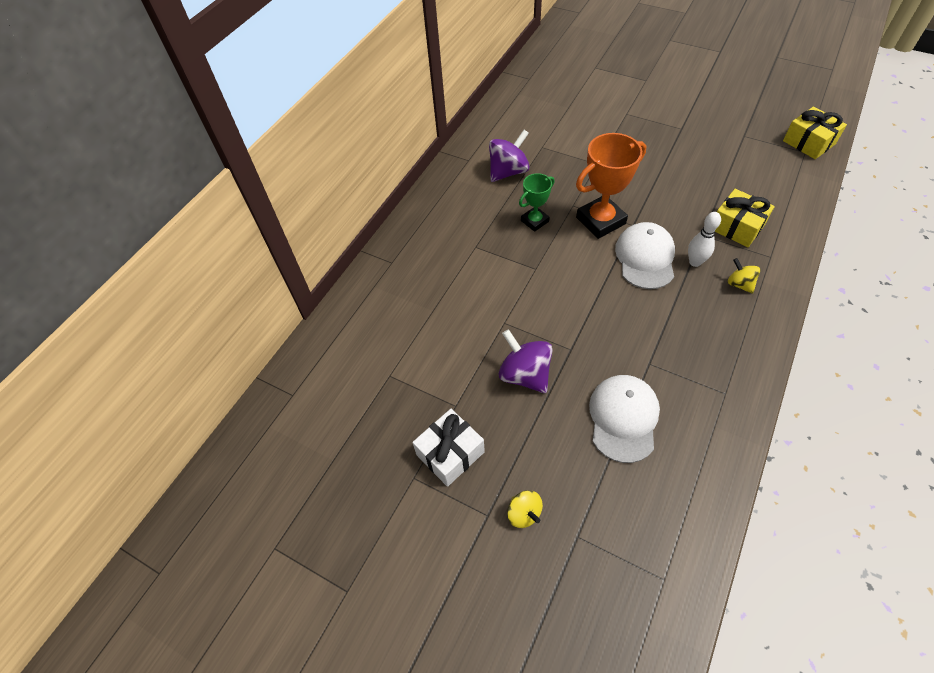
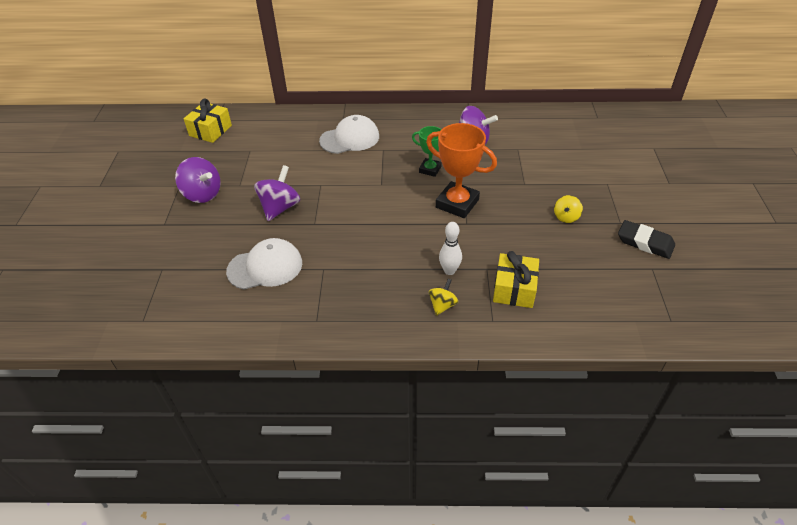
camera: 60 degrees right, 10 degrees down
white gift [412,409,485,487] -> purple spinning top [175,157,221,203]
yellow spinning top [507,490,543,528] -> yellow spinning top moved to [554,195,583,223]
white cap [615,222,675,289] -> white cap moved to [319,115,379,154]
yellow gift [783,107,847,159] -> yellow gift moved to [184,99,232,143]
none -> black eraser [618,220,675,259]

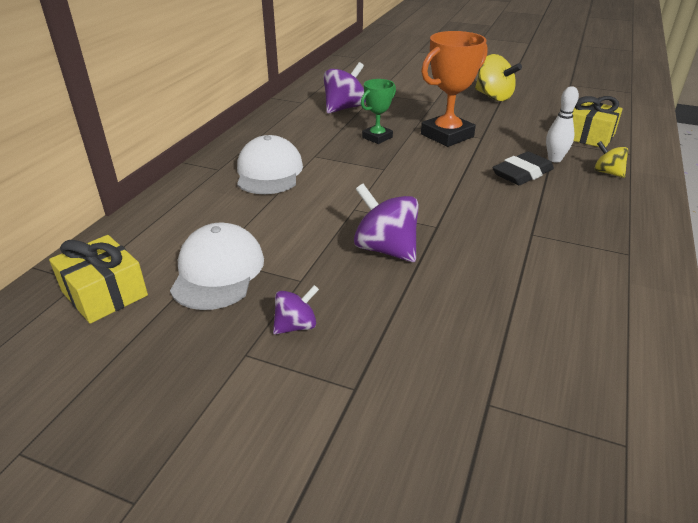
camera: 70 degrees left, 10 degrees down
purple spinning top [175,157,221,203] -> purple spinning top [273,285,319,335], size x0.58
white cap [226,238,302,290] -> white cap moved to [170,223,264,310]
yellow spinning top [554,195,583,223] -> yellow spinning top [475,54,522,101], size x1.73
black eraser [618,220,675,259] -> black eraser moved to [492,151,554,185]

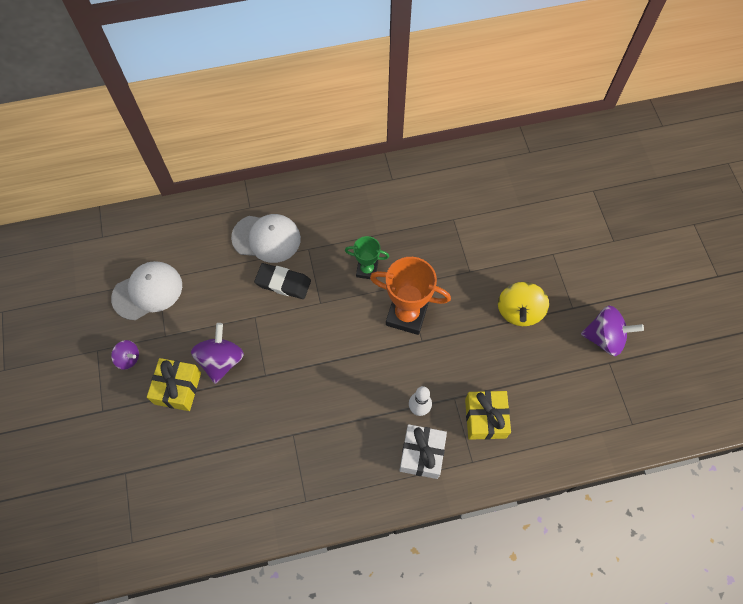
camera: 55 degrees right, 30 degrees up
yellow gift [49,235,148,324] -> yellow gift moved to [147,358,201,411]
white cap [237,135,303,194] -> white cap turned 45 degrees clockwise [231,214,301,263]
purple spinning top [323,62,366,114] -> purple spinning top moved to [581,305,644,356]
black eraser [492,151,554,185] -> black eraser moved to [254,263,311,299]
yellow spinning top [595,141,628,178] -> white gift [399,424,447,479]

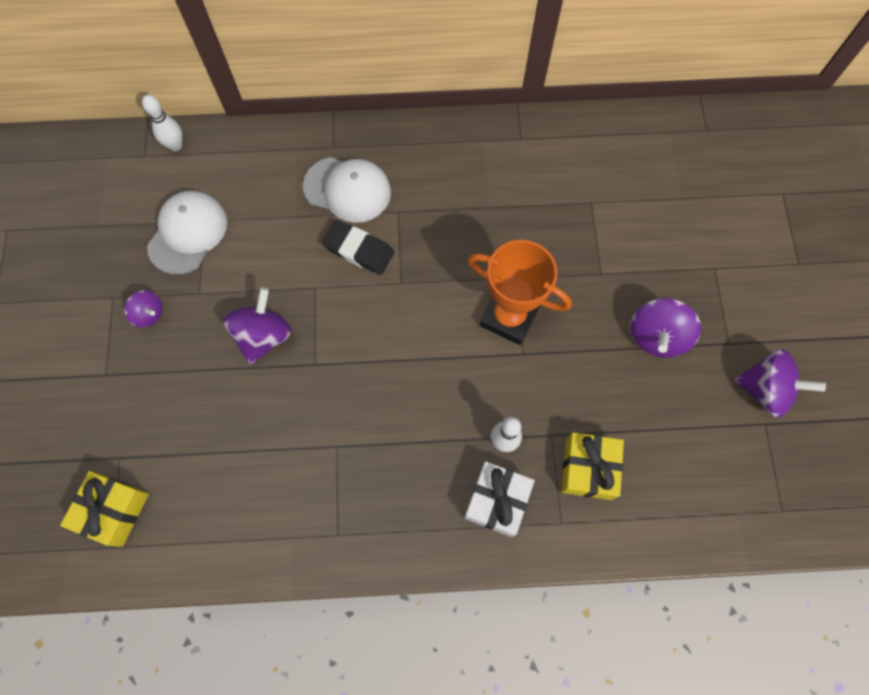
camera: 10 degrees right, 5 degrees up
white cap [111,261,182,320] -> white cap turned 45 degrees counterclockwise [147,191,227,275]
yellow gift [147,358,201,411] -> yellow gift moved to [60,471,149,547]
green trophy [345,236,389,279] -> none
yellow spinning top [498,282,549,326] -> purple spinning top [631,298,701,358]
none -> white bowling pin [142,95,182,151]

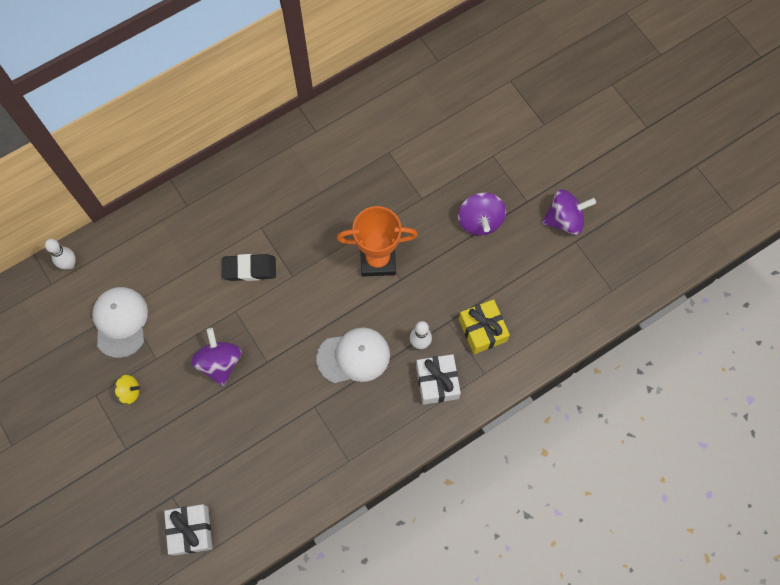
camera: 30 degrees left, 0 degrees up
yellow gift [60,471,149,547] -> white gift [164,504,212,556]
purple spinning top [125,290,163,328] -> yellow spinning top [114,375,140,404]
white cap [303,157,391,223] -> white cap moved to [316,327,390,383]

